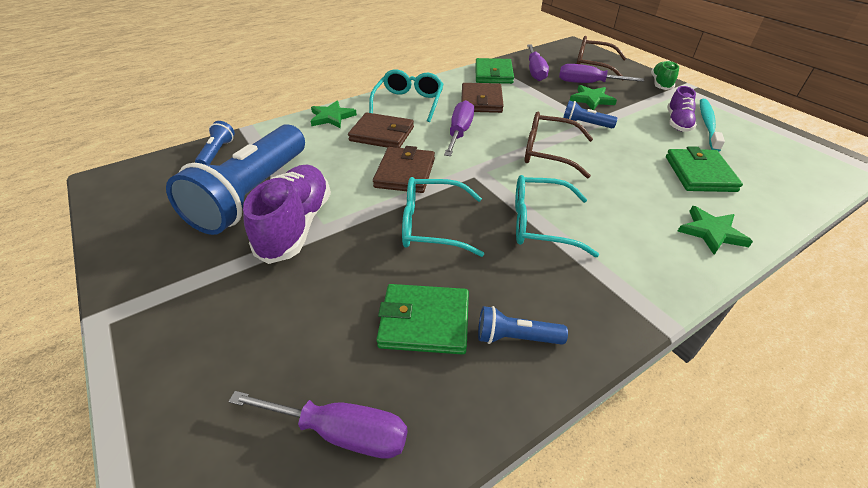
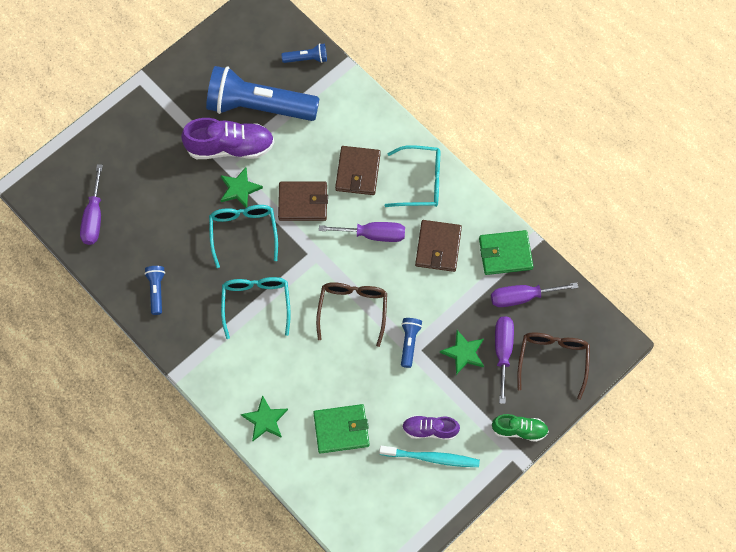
camera: 80 degrees right, 25 degrees up
green star [311,100,357,128] -> green star moved to [220,167,263,208]
green wallet [376,284,469,355] -> none
brown wallet [461,83,504,113] -> brown wallet turned 75 degrees counterclockwise [415,220,462,272]

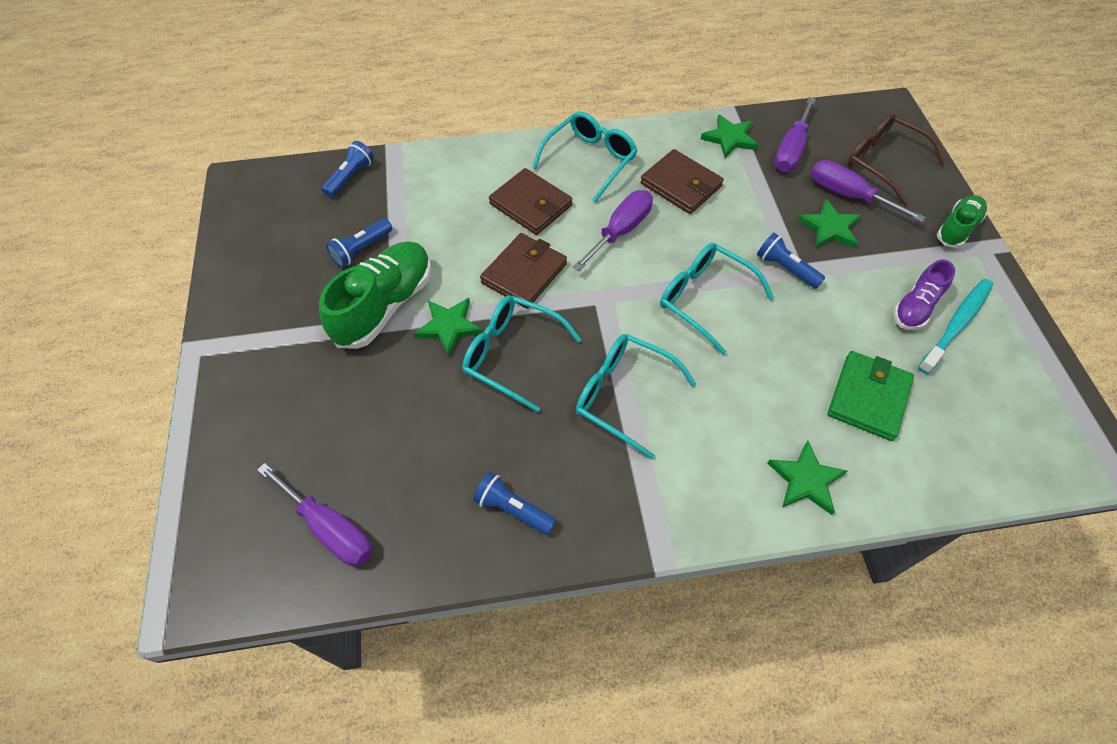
camera: 55 degrees left, 10 degrees down
purple shoe [181,118,275,159] -> green shoe [319,242,431,349]
blue flashlight [206,66,320,121] -> blue flashlight [326,218,392,267], size x0.42
brown glasses [316,282,387,347] -> turquoise glasses [660,243,774,355]
green wallet [479,230,533,275] -> green star [701,114,758,158]

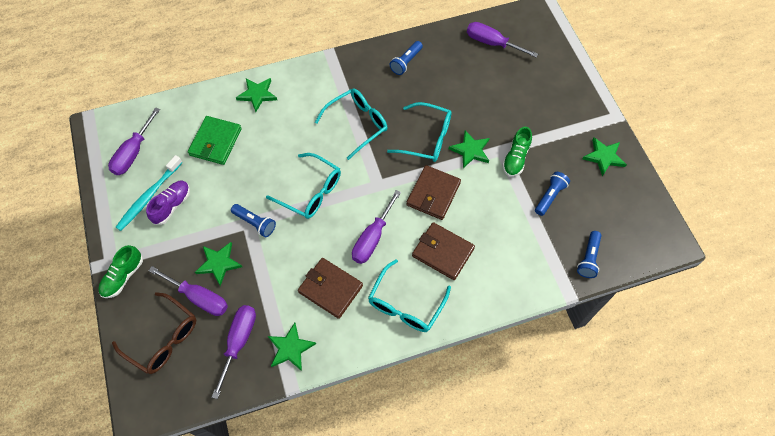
camera: 170 degrees right, 5 degrees up
green shoe [319,242,431,349] -> green shoe [502,127,532,177], size x0.59
blue flashlight [473,472,556,535] -> blue flashlight turned 105 degrees clockwise [390,41,423,75]
turquoise glasses [576,334,696,459] -> turquoise glasses turned 60 degrees counterclockwise [315,88,388,160]
none -> purple screwdriver [108,108,160,175]
none -> green star [582,138,627,176]

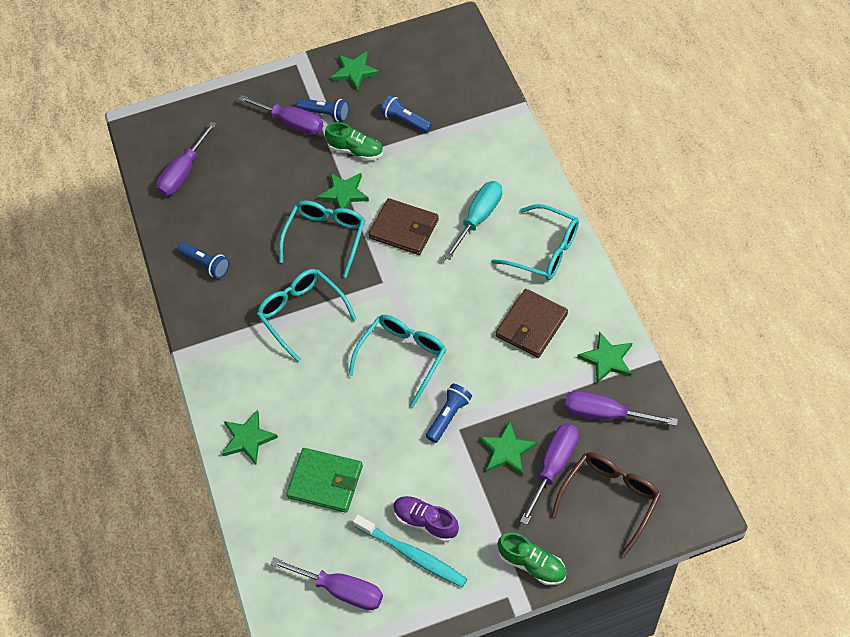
camera: 85 degrees left, 5 degrees down
purple screwdriver [352,190,401,264] -> purple screwdriver moved to [238,95,323,135]
brown wallet [412,222,475,280] -> turquoise screwdriver [444,181,502,260]
blue flashlight [577,231,601,278] -> blue flashlight moved to [297,98,349,122]

